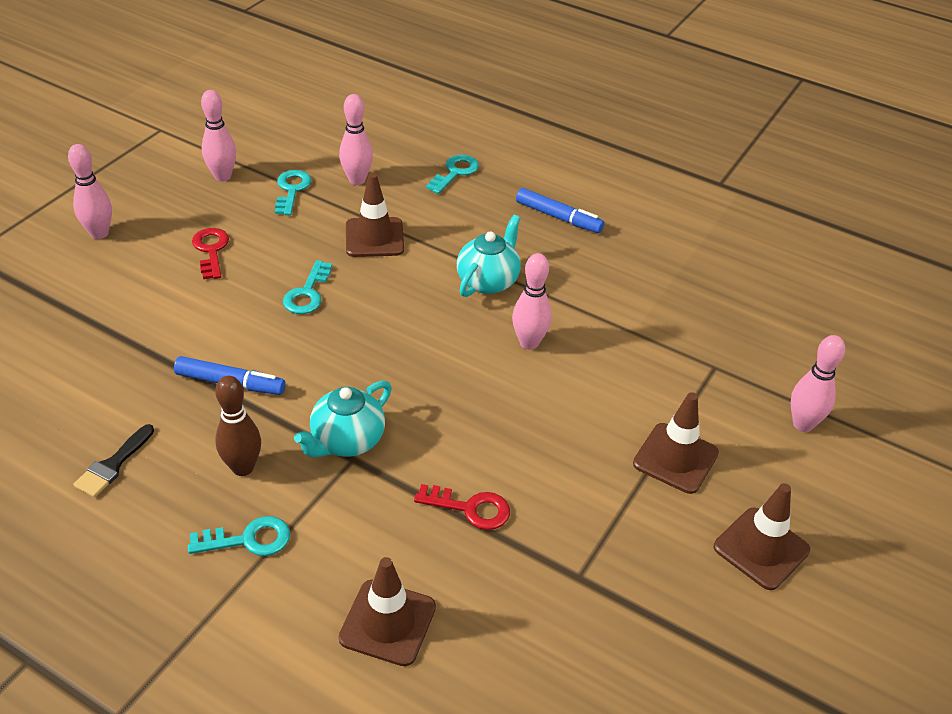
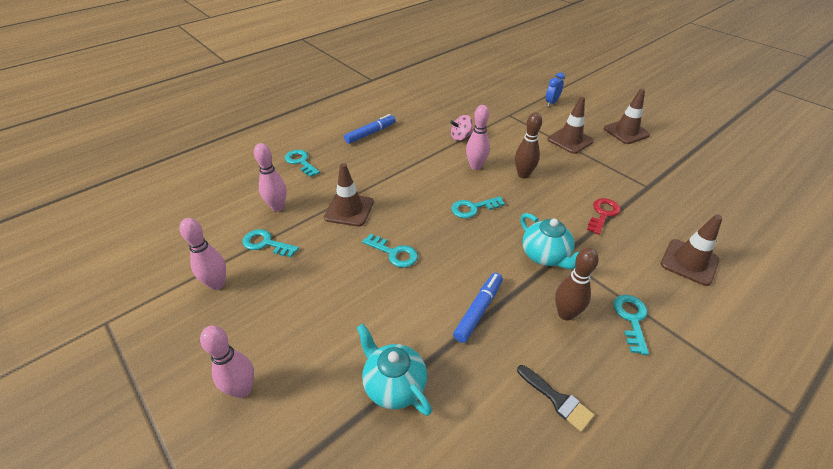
camera: 70 degrees left, 0 degrees up
red key [192,228,229,279] -> none
turquoise teapot [457,215,521,297] -> turquoise teapot moved to [357,324,432,416]
pink bowling pin [791,335,845,432] -> blue clock [546,72,565,107]
none -> pink spinning top [450,115,473,141]
none -> turquoise key [451,196,505,218]
none -> brown bowling pin [515,112,542,178]

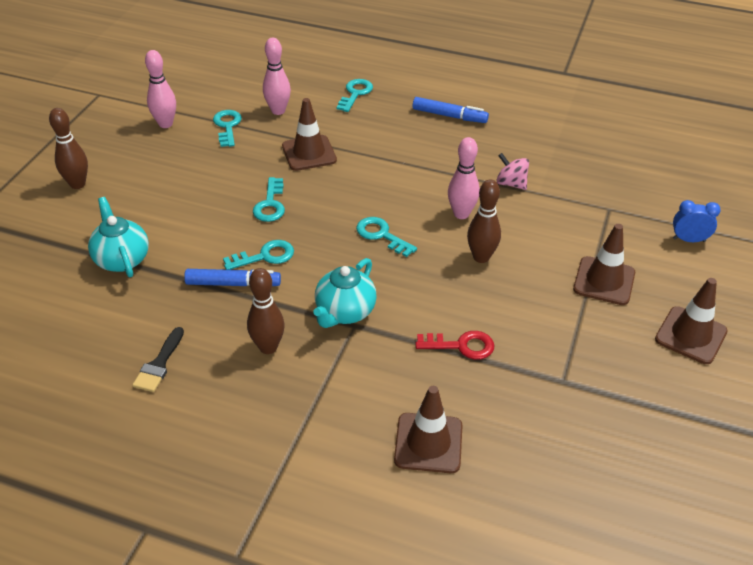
camera: 60 degrees right, 0 degrees up
pink bowling pin [200,326,254,398] -> brown bowling pin [49,108,88,189]
turquoise teapot [357,324,432,416] -> turquoise teapot turned 45 degrees counterclockwise [88,197,149,277]
turquoise key [613,295,649,355] -> turquoise key moved to [223,240,294,270]

